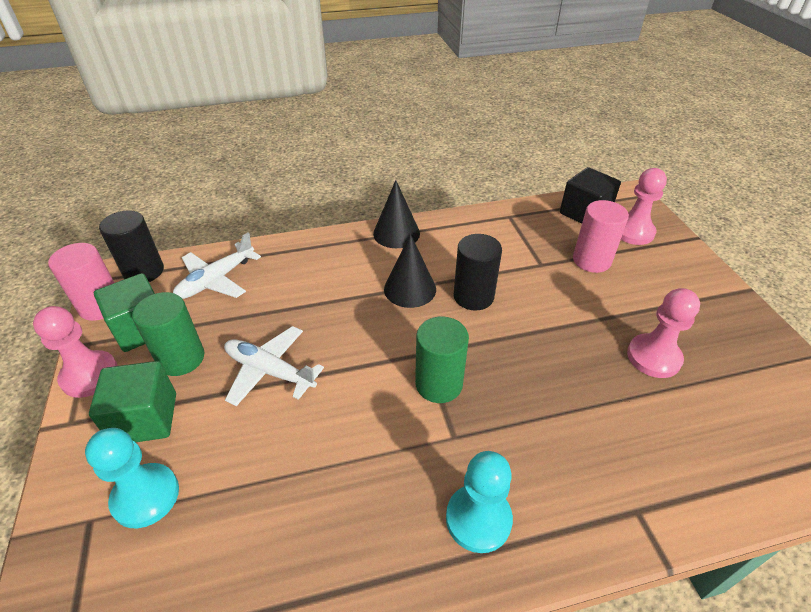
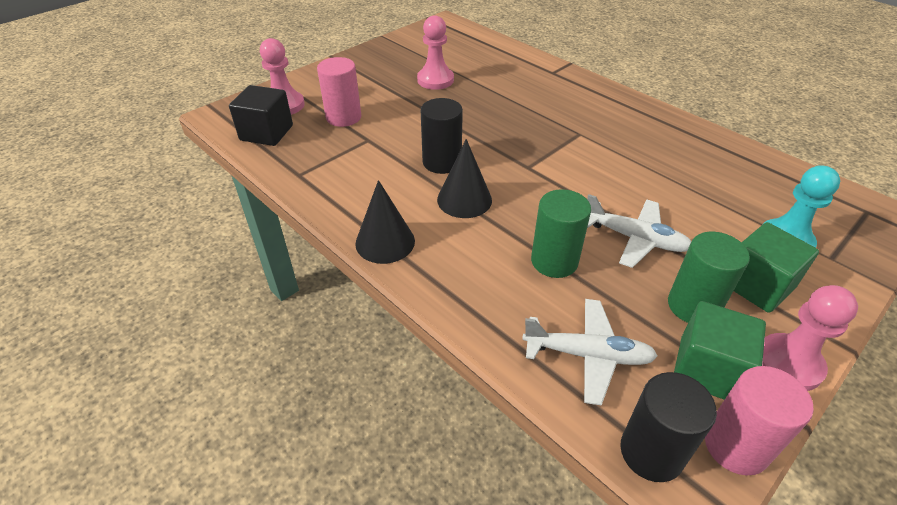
camera: 120 degrees left, 0 degrees up
white plane [224,326,324,406] -> white plane turned 60 degrees counterclockwise [587,194,691,268]
green cylinder [415,317,469,403] -> green cylinder moved to [531,189,591,278]
turquoise pawn [446,451,513,553] -> none

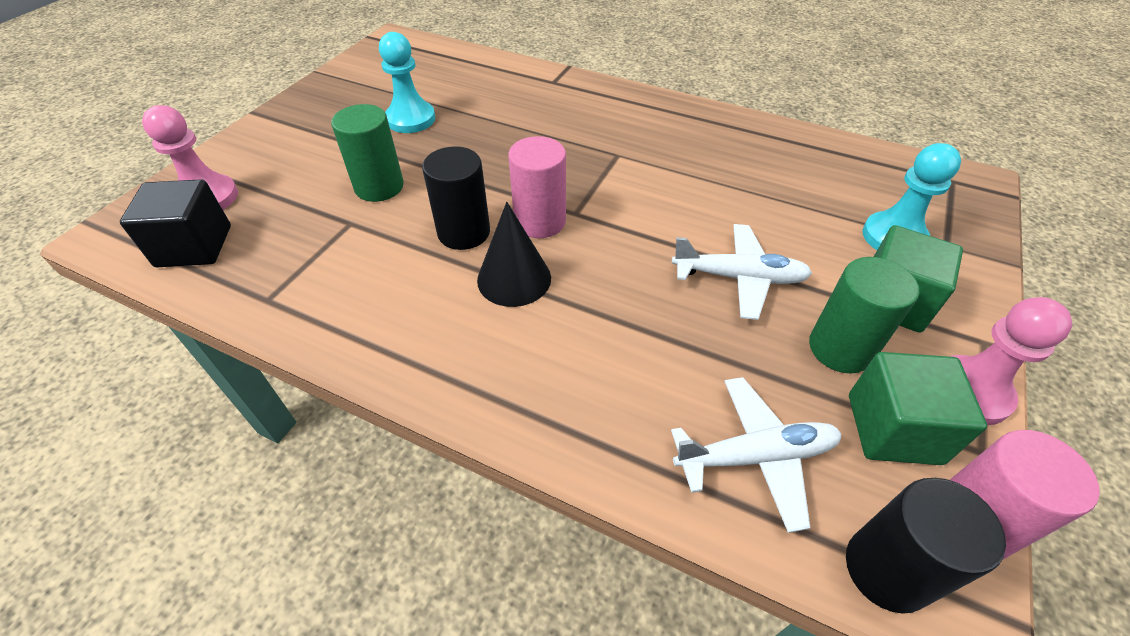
camera: 20 degrees left, 5 degrees up
pink cylinder [317,57,361,127] -> pink cylinder moved to [508,136,566,238]
black cone [355,180,415,264] -> none
pink pawn [417,15,454,90] -> turquoise pawn [379,32,435,133]
green cylinder [531,189,591,278] -> green cylinder moved to [331,104,404,202]

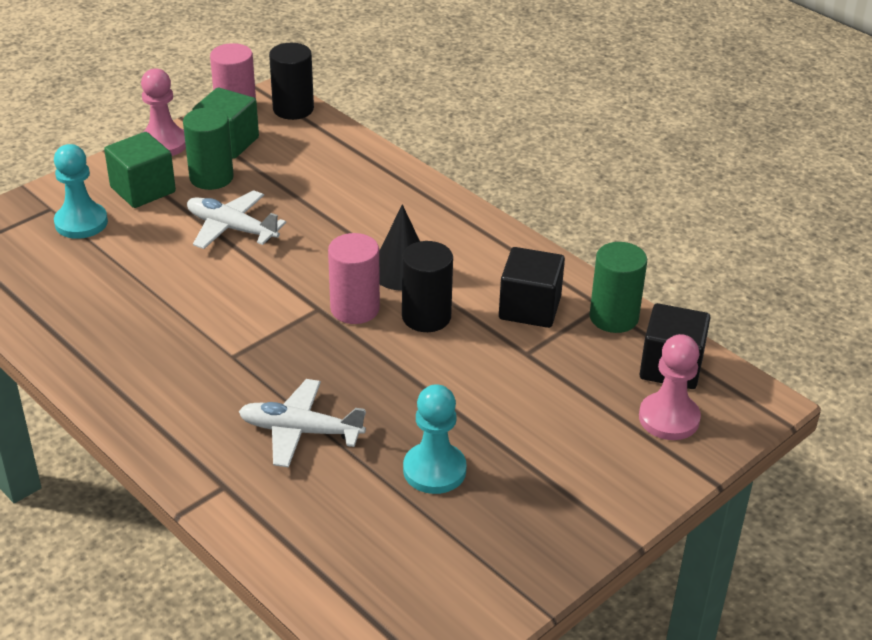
camera: 160 degrees left, 10 degrees down
green cylinder [331,104,404,202] -> green cylinder moved to [590,242,647,333]
white plane [671,377,841,533] -> white plane moved to [239,379,366,468]
none -> black cube [499,247,565,328]

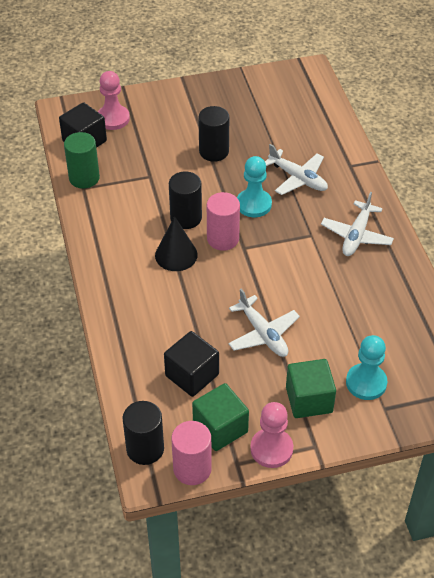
camera: 150 degrees left, 10 degrees up
green cylinder [183,108,234,190] -> none
turquoise pawn [403,384,467,494] -> turquoise pawn moved to [237,156,272,217]
black cube [499,247,565,328] -> black cube moved to [164,331,219,397]
none -> black cylinder [198,106,229,162]
none -> white plane [321,192,394,256]

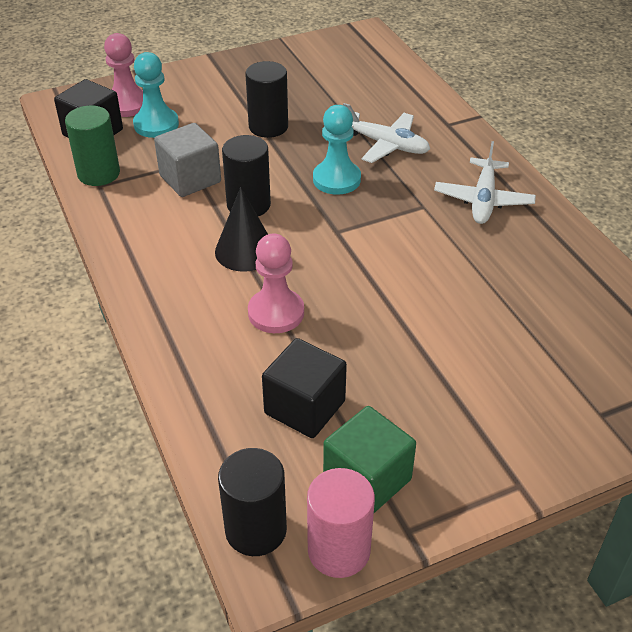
camera: 10 degrees left, 5 degrees down
pink cylinder [207,192,240,251] -> none
white plane [228,289,300,357] -> none
pink pawn [250,402,293,468] -> pink pawn moved to [248,234,304,333]
green cube [286,359,336,418] -> none
turquoise pawn [346,335,387,400] -> turquoise pawn moved to [133,52,179,138]
none -> grey cube [154,123,221,197]

